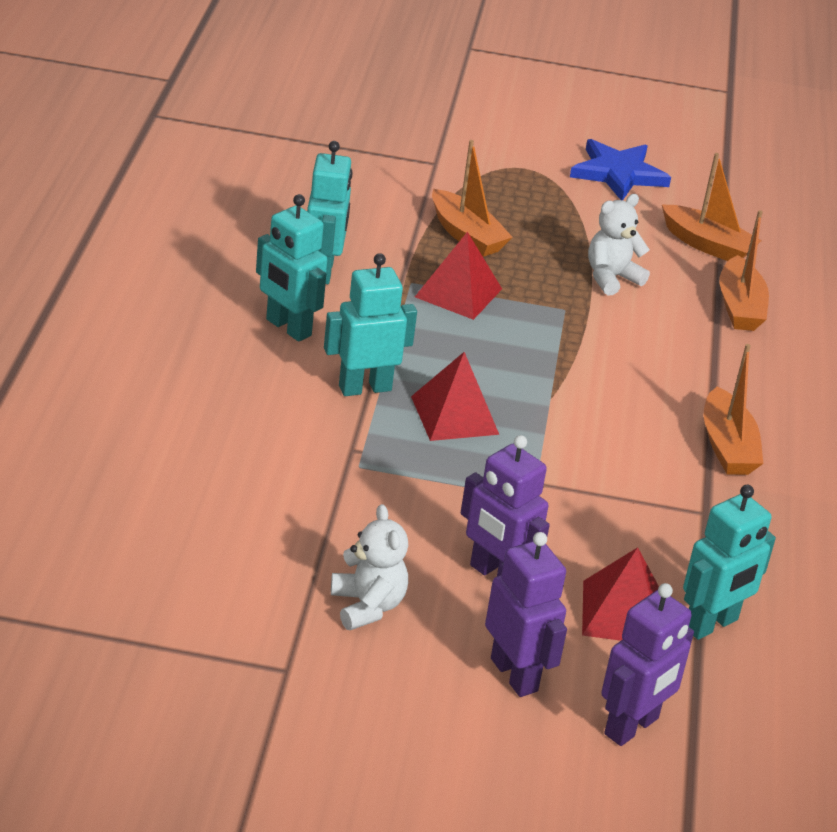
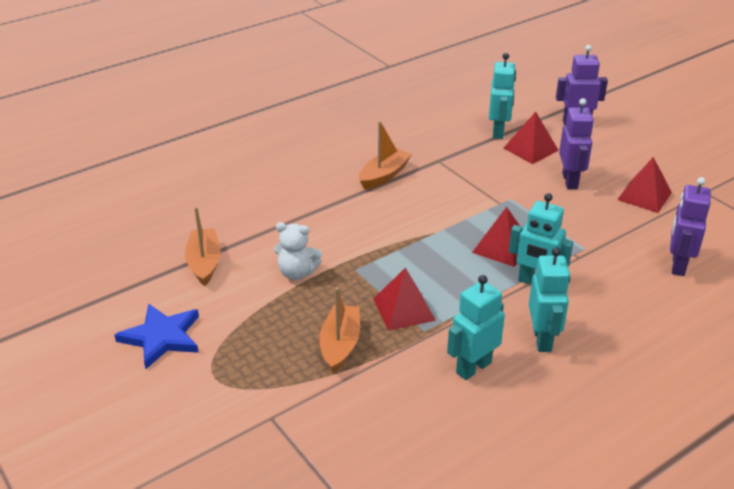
camera: 130 degrees left, 0 degrees up
white teddy bear [331,504,408,630] -> red pyramid [617,157,672,213]
purple robot [485,532,567,697] -> purple robot moved to [670,177,711,276]
turquoise robot [683,485,776,640] -> turquoise robot turned 90 degrees clockwise [489,53,516,139]
orange boat [719,210,769,331] -> none

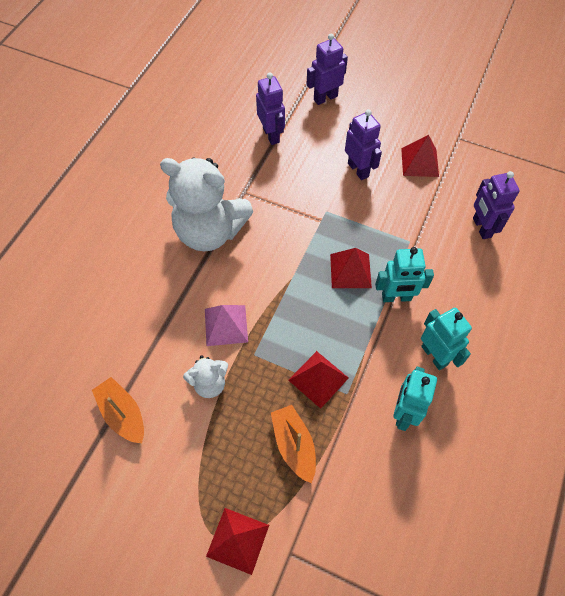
camera: 30 degrees left, 25 degrees up
blue star [115,304,199,369] -> none
orange boat [359,121,412,190] -> white teddy bear [160,157,253,251]
turquoise robot [489,53,516,139] -> purple robot [256,73,285,145]
red pyramid [504,112,559,164] -> red pyramid moved to [206,508,269,575]
none -> pink pyramid [205,305,248,346]

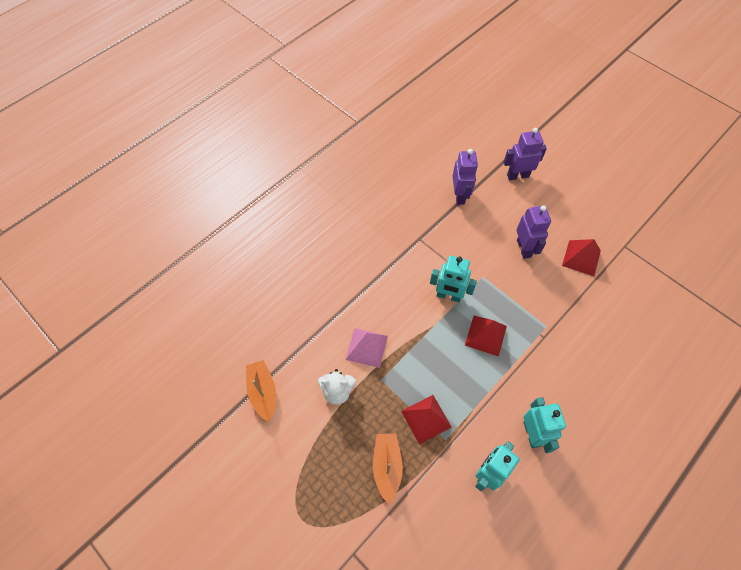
camera: 20 degrees right, 0 degrees up
white teddy bear [160,157,253,251] -> none
red pyramid [206,508,269,575] -> none
turquoise robot [375,247,434,302] -> turquoise robot moved to [430,256,477,302]
purple robot [473,171,520,239] -> none

